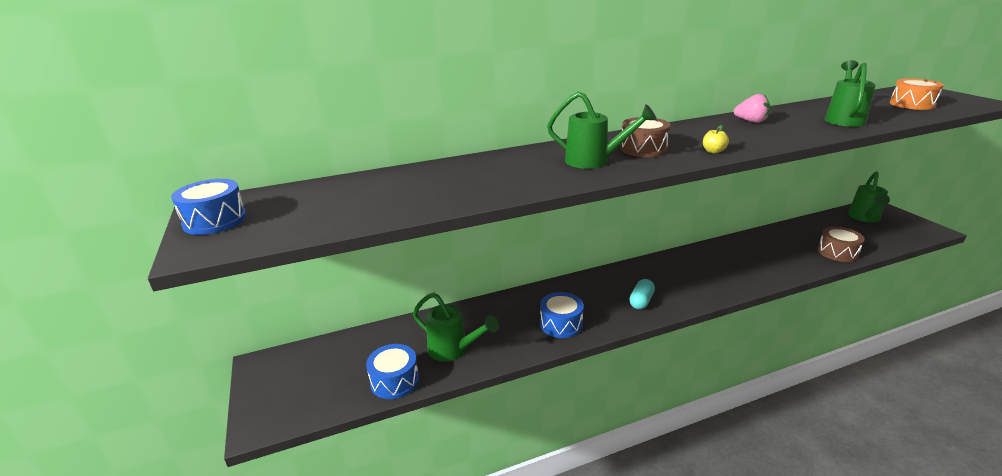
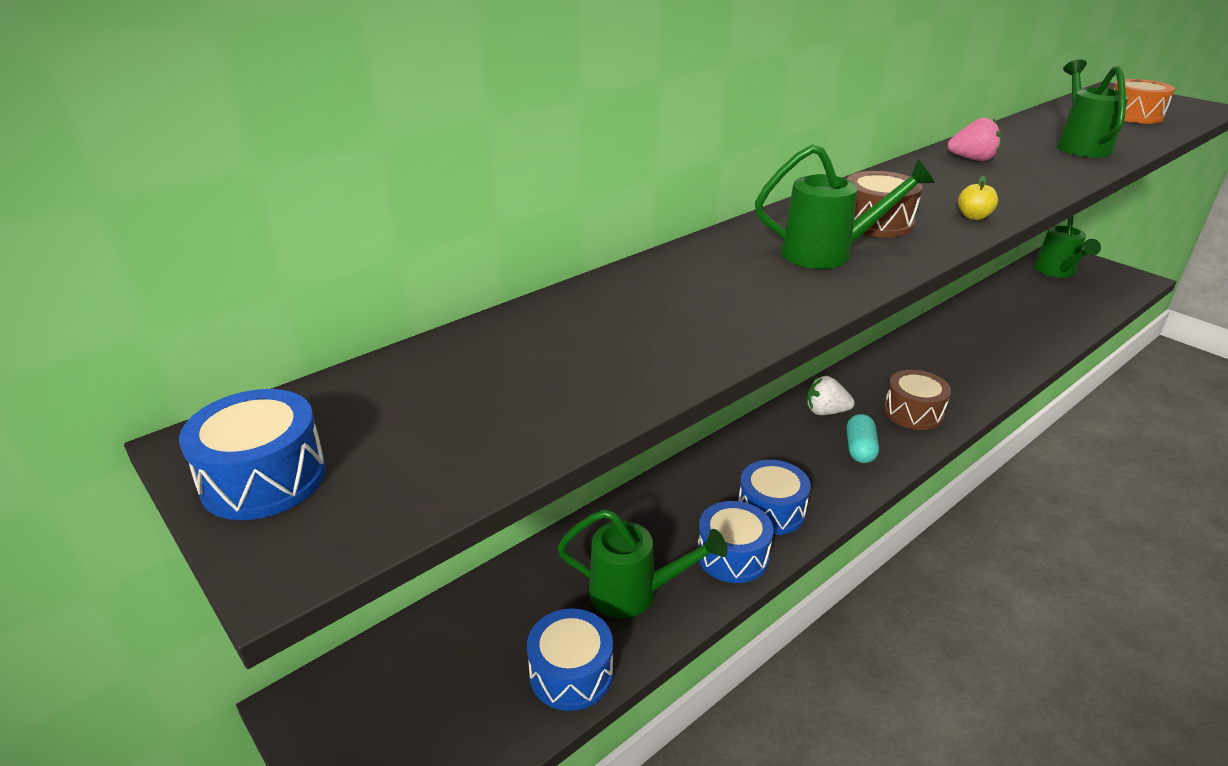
camera: 20 degrees left, 5 degrees up
brown drum [817,227,865,262] -> brown drum moved to [884,370,951,430]
none -> blue drum [697,501,773,583]
none -> white strawberry [807,376,855,415]

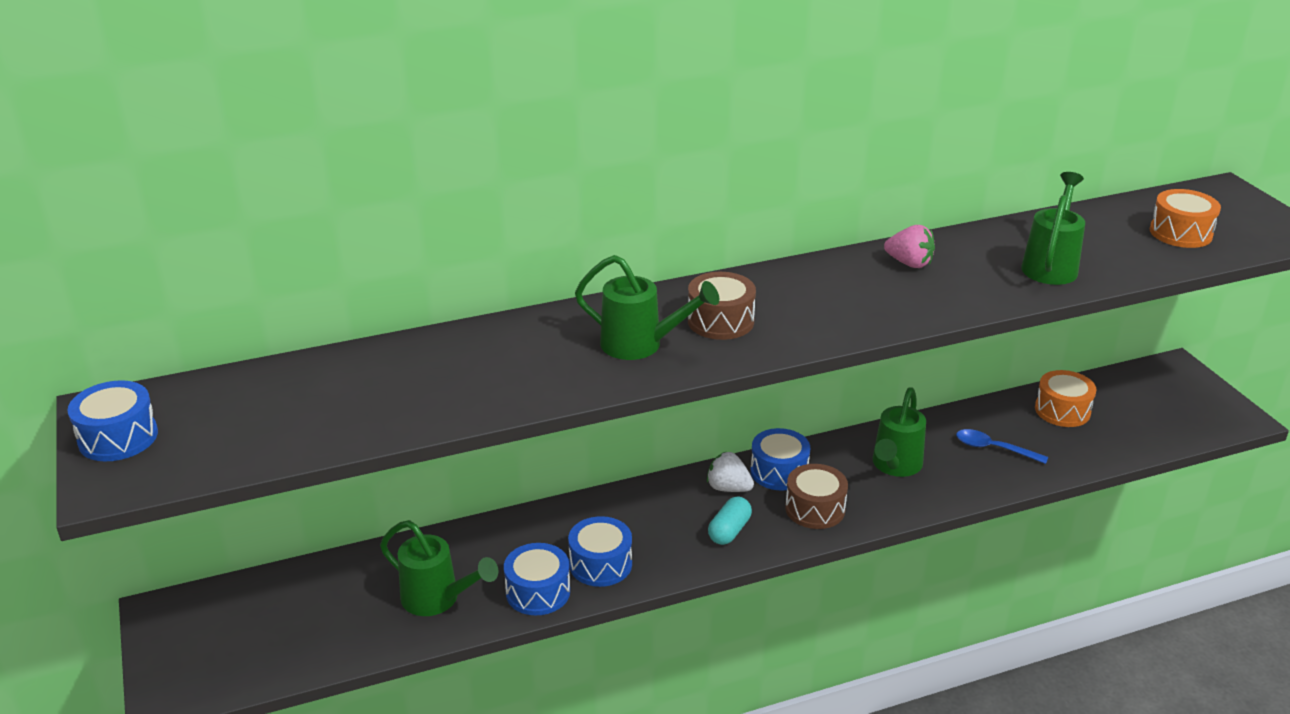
camera: 20 degrees right, 0 degrees up
blue drum [527,609,613,711] -> blue drum moved to [751,428,810,491]
yellow apple [958,176,998,220] -> none
green watering can [1034,216,1101,278] -> green watering can moved to [873,387,926,477]
none -> blue spoon [956,429,1048,464]
none -> orange drum [1035,370,1097,427]

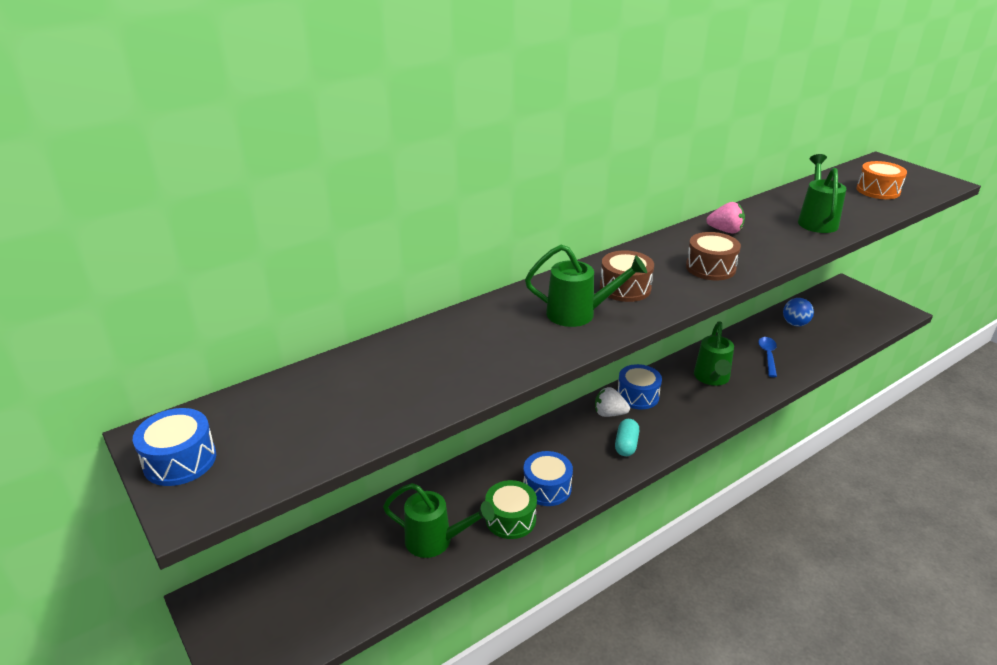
camera: 15 degrees left, 0 degrees up
blue drum [504,543,570,615] -> green drum [485,480,537,539]
brown drum [785,464,848,529] -> brown drum moved to [686,232,741,280]
blue spoon [956,429,1048,464] -> blue spoon turned 90 degrees clockwise [758,337,777,377]
orange drum [1035,370,1097,427] -> blue ball [783,298,814,326]

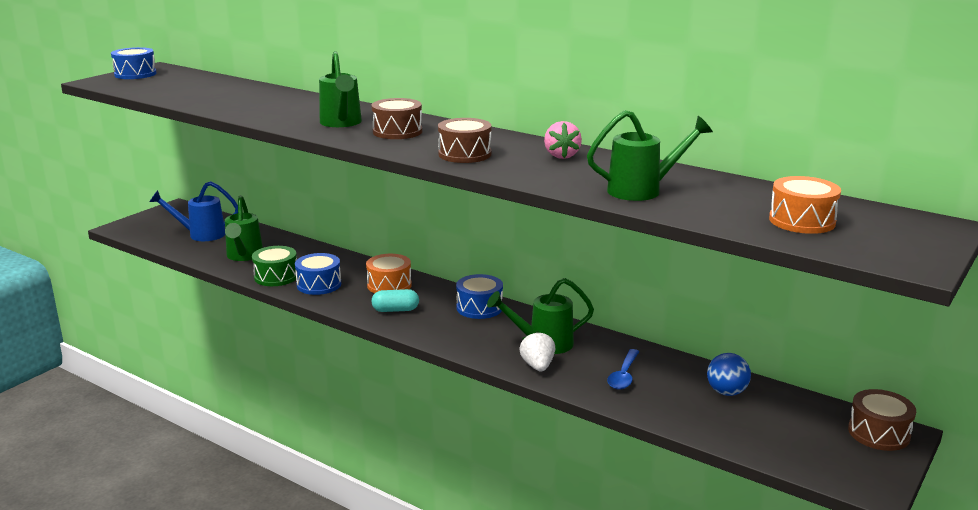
camera: 70 degrees right, 10 degrees down
white strawberry [595,387,630,417] -> white strawberry moved to [519,331,555,371]
blue spoon [758,337,777,377] -> blue spoon turned 120 degrees clockwise [607,349,639,390]
none -> blue watering can [149,181,238,241]
none -> orange drum [366,254,412,293]
none -> brown drum [848,389,916,451]

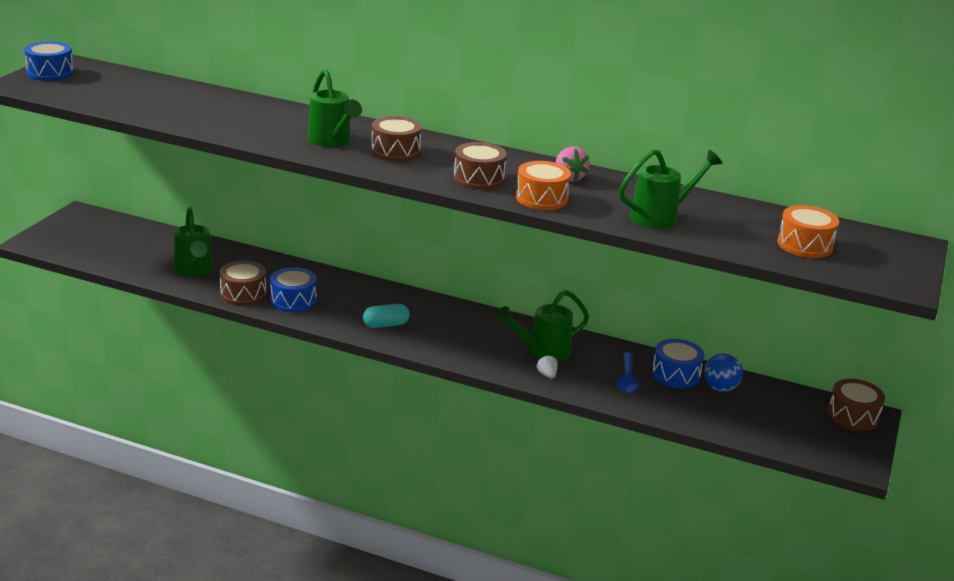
camera: 15 degrees left, 5 degrees up
blue watering can [149,181,238,241] -> none
green drum [252,246,298,286] -> brown drum [220,261,266,305]
orange drum [366,254,412,293] -> orange drum moved to [516,161,571,210]
blue drum [456,274,503,319] -> blue drum moved to [652,339,704,388]
white strawberry [519,331,555,371] -> white strawberry [537,355,558,379], size x0.63

